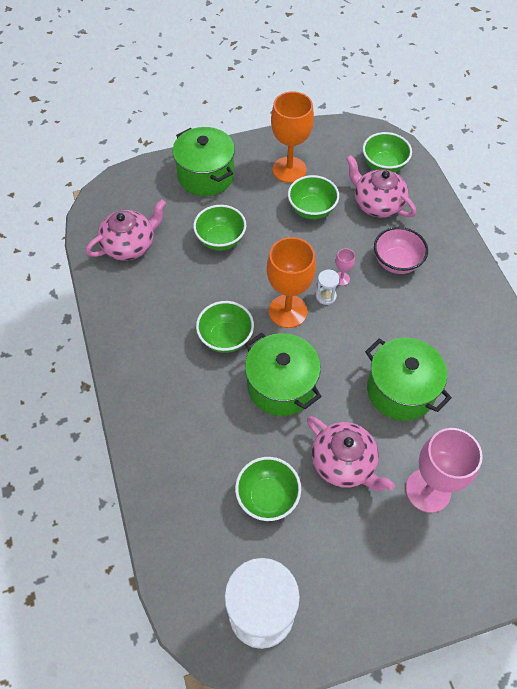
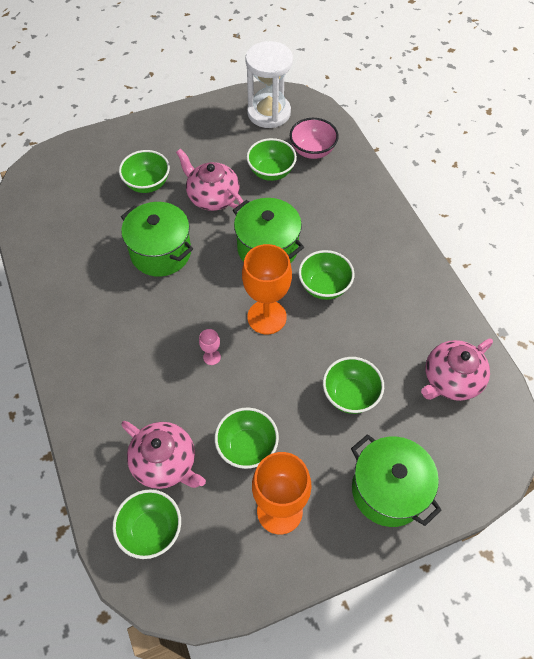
camera: 175 degrees right, 0 degrees up
white hourglass [316,270,340,305] -> none
pink bowl [374,227,428,274] -> pink bowl moved to [290,118,339,159]
pink goblet [406,428,483,513] -> green bowl [119,150,170,193]

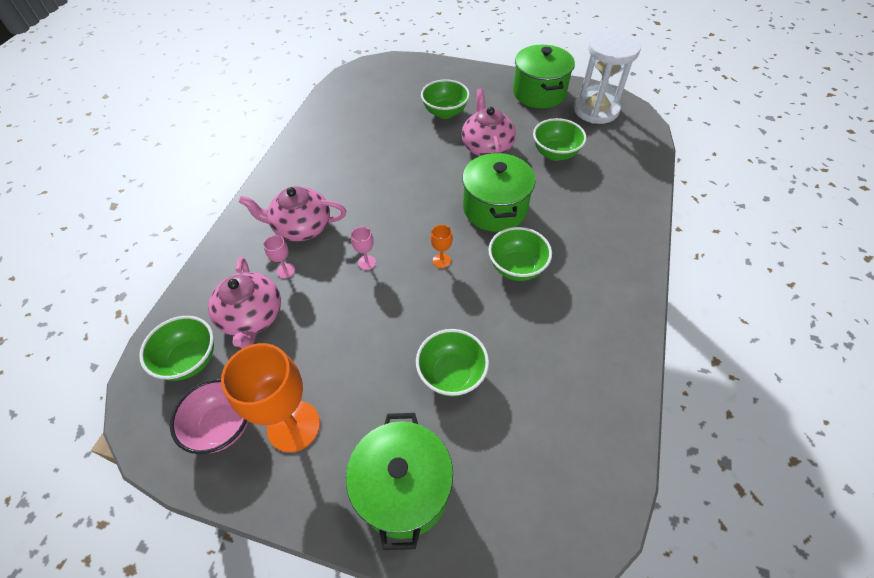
camera: 40 degrees right, 5 degrees down
green pot [121,202,193,277] -> green pot moved to [513,45,575,108]
green bowl [215,407,279,469] -> none
orange goblet [242,244,292,334] -> orange goblet [431,225,453,268], size x0.43
pink bowl [290,118,339,159] -> pink bowl moved to [170,379,248,454]
pink teapot [421,339,493,401] -> pink teapot moved to [239,186,346,241]
none -> pink goblet [263,235,295,279]

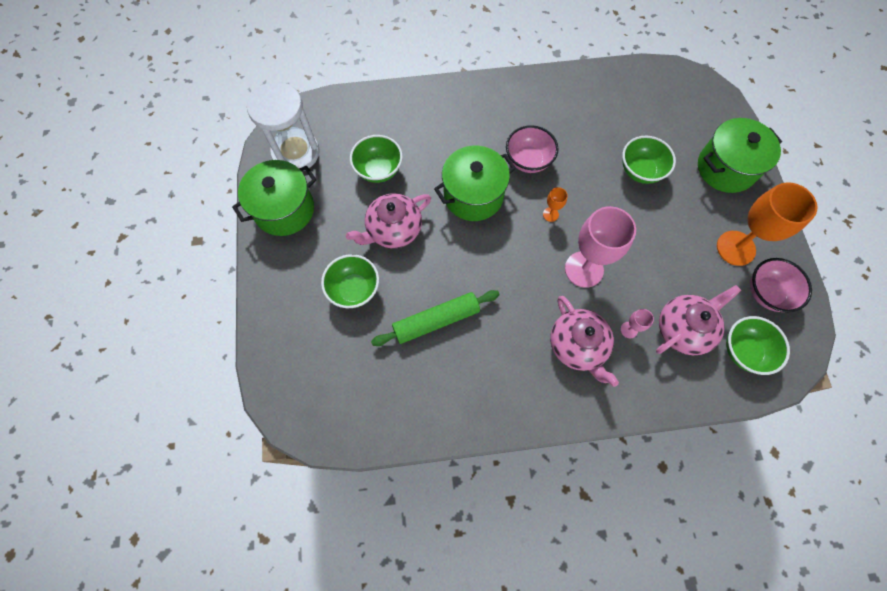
camera: 115 degrees left, 15 degrees up
pink goblet [351,227,376,270] -> pink goblet [565,206,636,288], size x2.33
green bowl [488,227,552,281] -> pink bowl [506,125,558,173]
none -> green rolling pin [371,290,500,346]

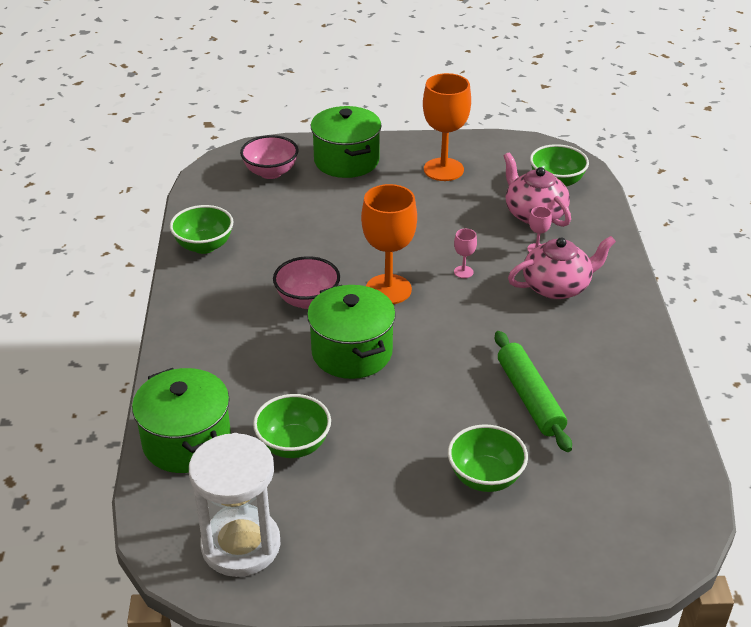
camera: 85 degrees left, 30 degrees down
green pot [232,160,316,236] -> green pot moved to [132,368,231,473]
pink teapot [346,193,431,248] -> none
orange goblet [543,187,568,222] -> orange goblet [361,184,417,304], size x2.33
pink goblet [565,206,636,288] -> pink goblet [454,229,477,278], size x0.43
green bowl [622,136,676,184] -> green bowl moved to [170,205,233,254]
pink bowl [750,258,812,312] -> pink bowl moved to [240,135,299,179]

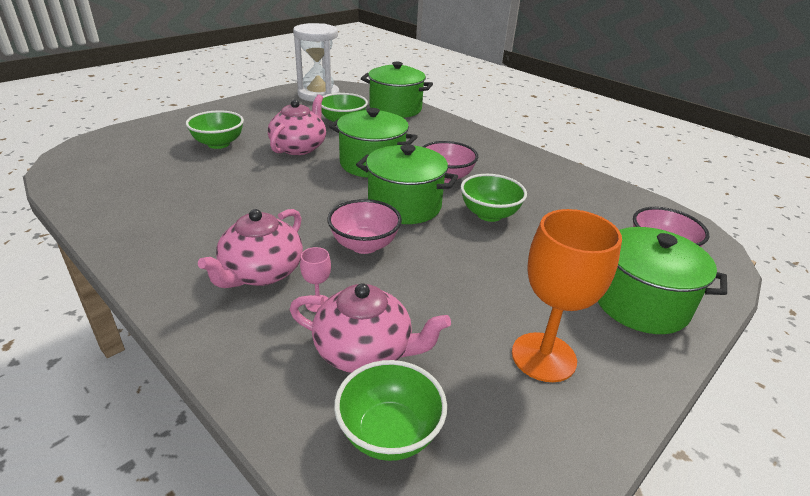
camera: 135 degrees right, 5 degrees down
green bowl [170,205,233,254] -> green bowl moved to [460,174,527,222]
orange goblet [361,184,417,304] -> green pot [356,144,458,224]
pink goblet [454,229,477,278] -> pink bowl [327,199,402,254]
green rolling pin [495,331,572,452] -> none
none -> pink teapot [268,94,326,155]

